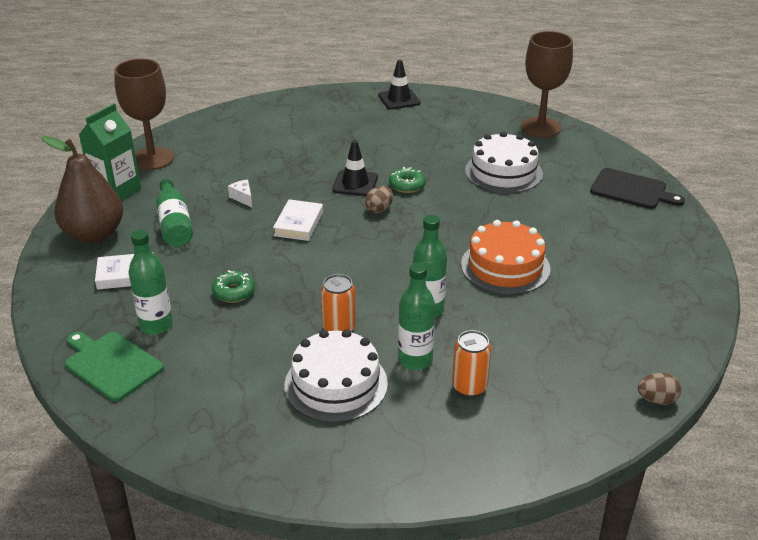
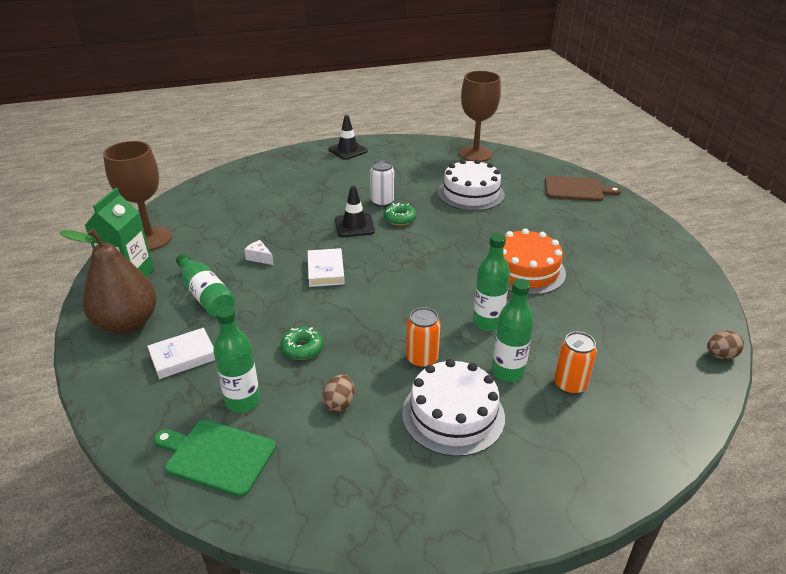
camera: 20 degrees left, 0 degrees up
brown egg [365,186,393,213] -> brown egg moved to [322,374,354,412]
black cutting board [590,168,685,209] -> brown cutting board [545,176,621,201]
none -> white can [370,160,394,207]

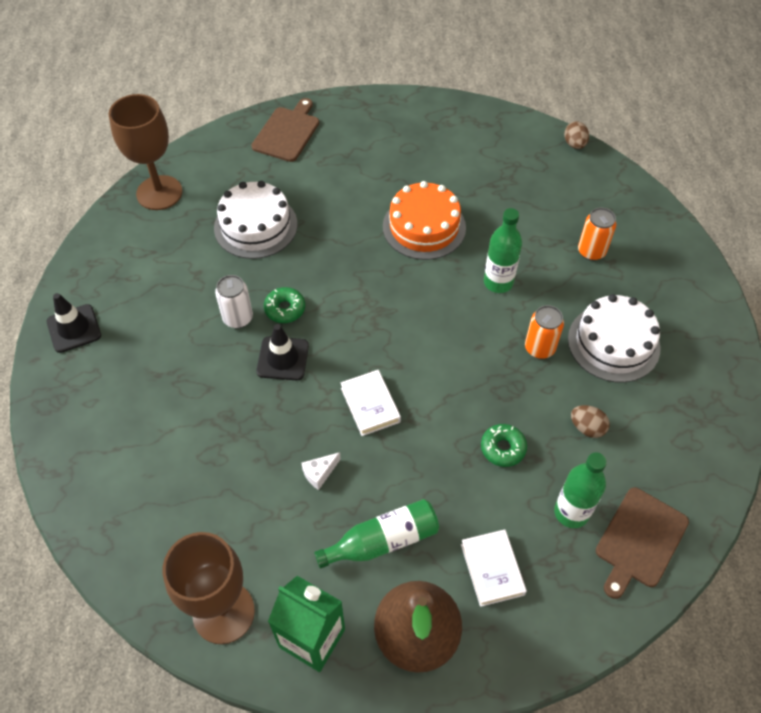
camera: 75 degrees left, 20 degrees up
green cutting board [154,420,276,497] -> brown cutting board [596,487,689,599]
white book [308,248,345,287] -> white book turned 60 degrees clockwise [341,370,401,436]
green bottle [492,279,534,382] -> none

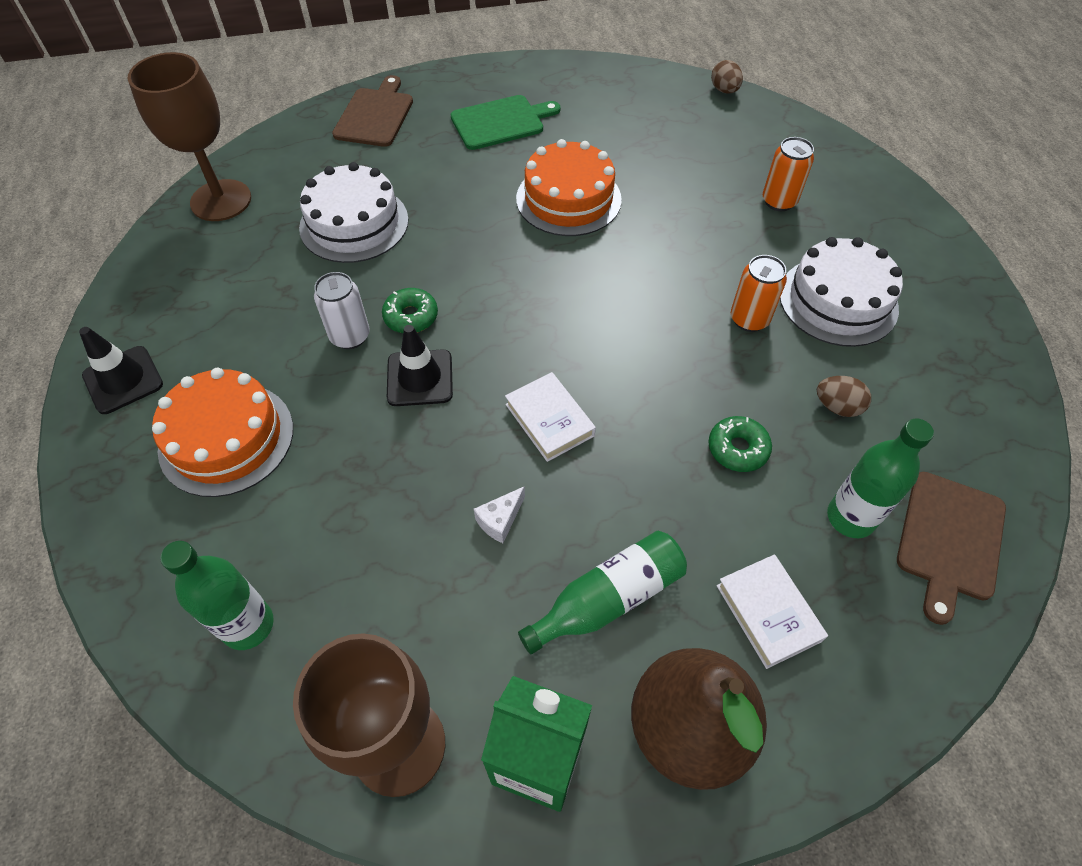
camera: 10 degrees left, 0 degrees up
green bottle [484,208,522,293] -> green bottle moved to [160,541,274,650]
none -> orange cake [152,367,293,497]
none -> green cutting board [451,95,561,150]

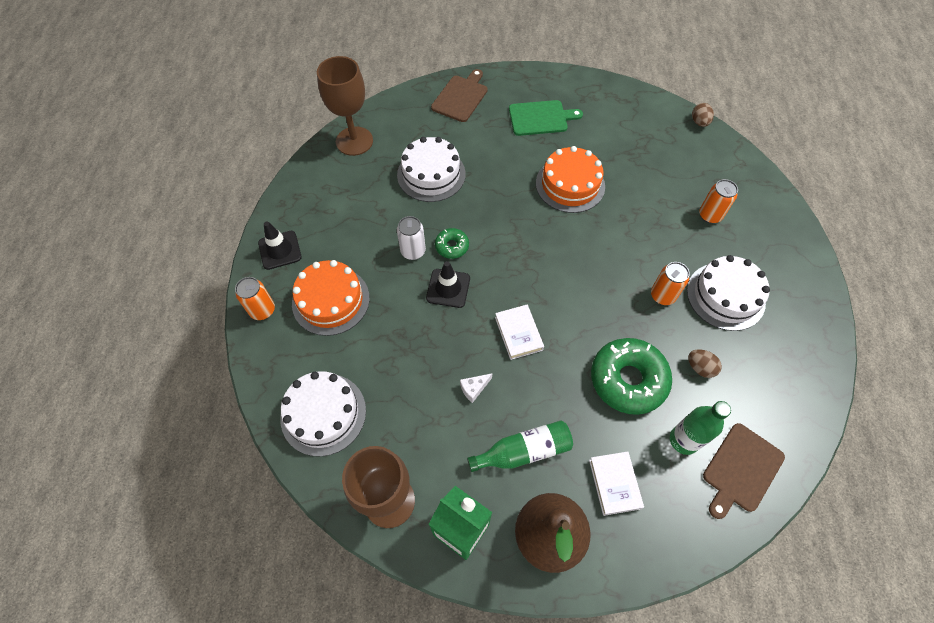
camera: 15 degrees right, 5 degrees up
green bottle [160,541,274,650] -> white cake [280,371,366,457]
green donut [708,416,772,472] -> green donut [591,338,672,415], size x2.03
none -> orange can [235,277,275,320]

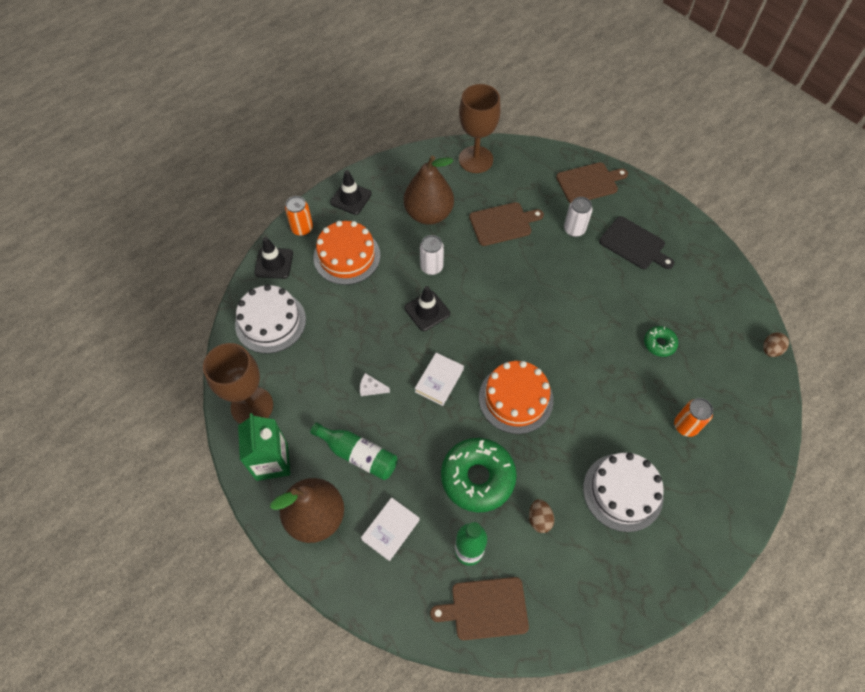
camera: 45 degrees right, 0 degrees up
white cake [397,137,466,202] -> brown cutting board [469,202,544,246]
green donut [435,228,469,259] -> green donut moved to [644,326,678,357]
green cutting board [509,100,583,136] -> black cutting board [599,216,674,269]
orange cake [536,146,605,213] -> orange cake moved to [479,361,553,434]
orange can [651,262,690,305] -> none
none -> black traffic cone [254,237,293,279]
none -> brown pear [404,156,454,225]
none -> white can [564,197,592,237]

